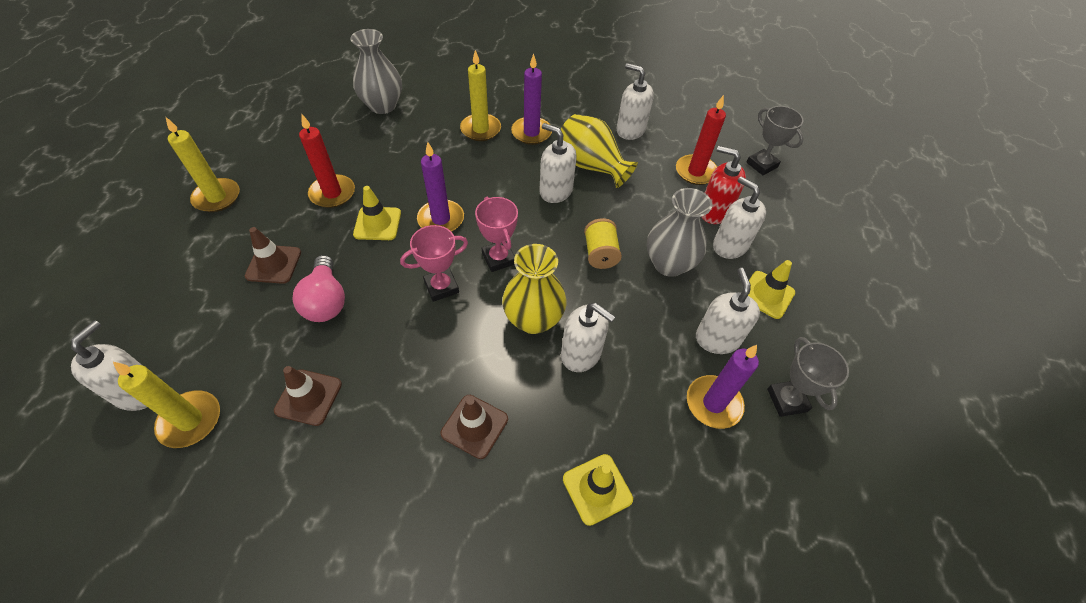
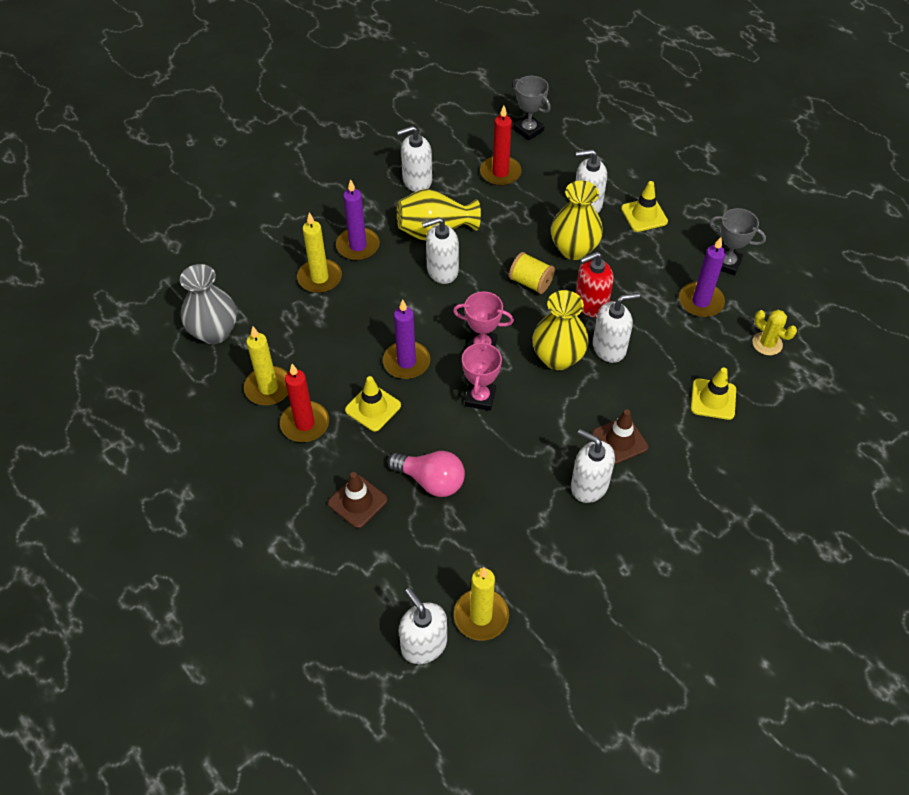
camera: 50 degrees left, 0 degrees up
yellow candle [166,117,240,212] -> yellow candle moved to [244,327,288,405]
brown traffic cone [274,366,342,426] -> none
grey vase [647,188,712,277] -> yellow vase [551,181,603,260]
white soap dispenser [696,268,760,354] -> white soap dispenser moved to [571,429,615,503]
red soap dispenser [701,146,746,224] -> red soap dispenser moved to [575,252,614,318]
grey trophy [746,106,804,175] -> grey trophy turned 45 degrees clockwise [513,76,551,141]
none -> yellow cactus [753,310,797,355]

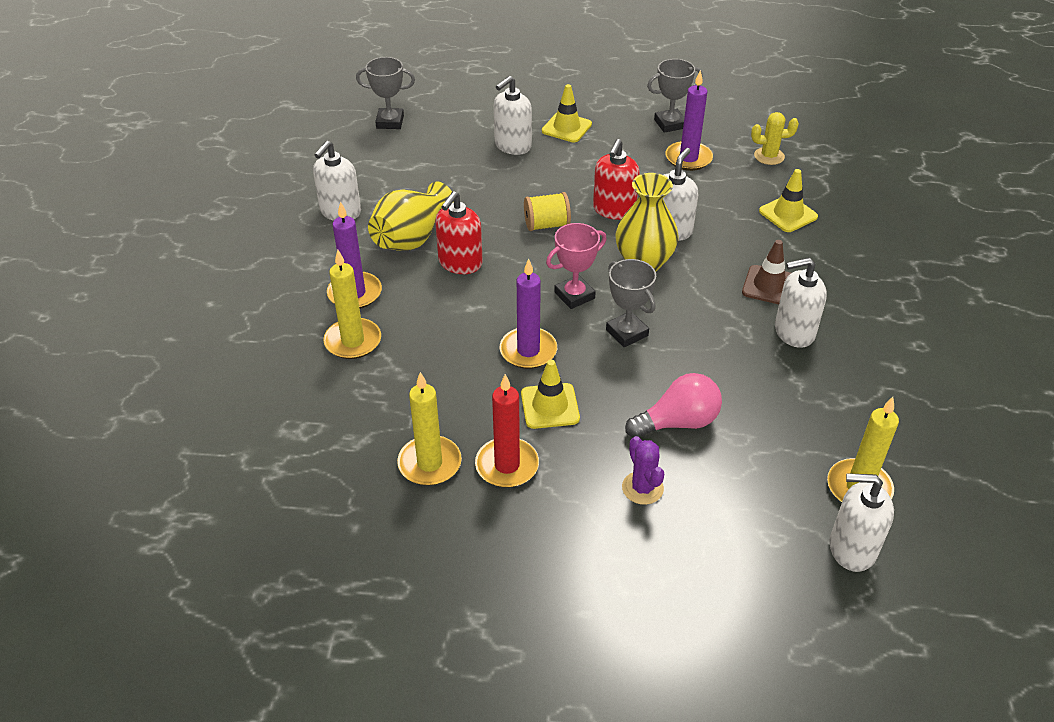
camera: 45 degrees left, 10 degrees down
grey vase [180,264,237,344] -> none
brown traffic cone [328,472,388,528] -> purple cactus [622,436,664,505]
white soap dispenser [422,217,459,284] -> red soap dispenser [435,191,483,274]
pink trophy [462,340,502,411] -> grey trophy [606,259,656,347]
red candle [480,106,522,186] -> none
yellow vase [551,181,603,260] -> none

